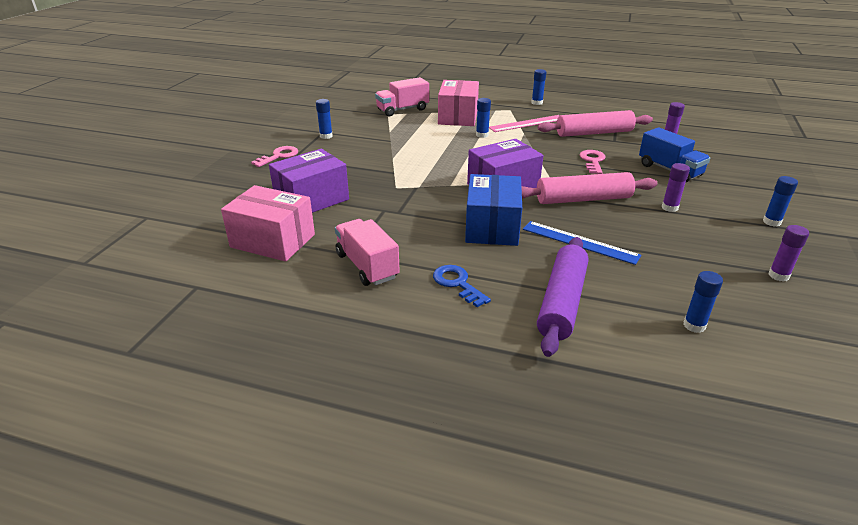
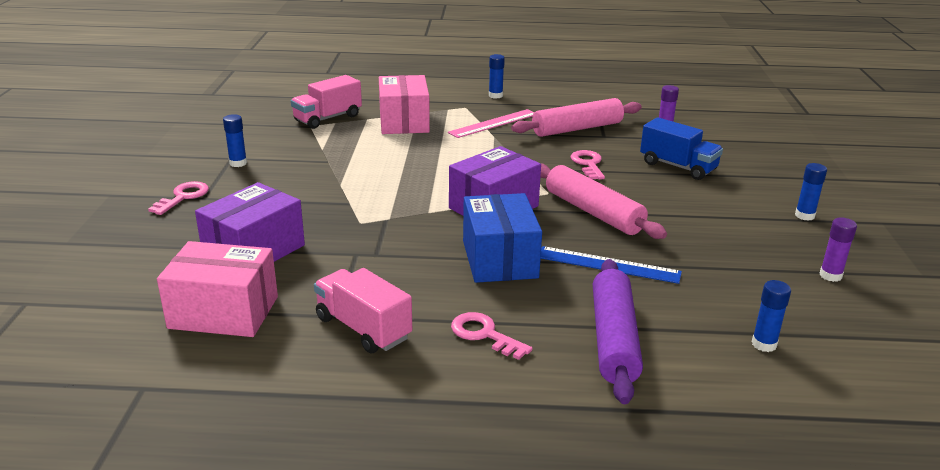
camera: 15 degrees left, 5 degrees down
blue key [433,265,491,307] -> pink key [451,312,533,360]
blue glue stick [476,98,491,138] -> none
pink rolling pin [521,172,657,204] -> pink rolling pin turned 75 degrees clockwise [540,163,667,239]
purple glue stick [662,163,690,212] -> none

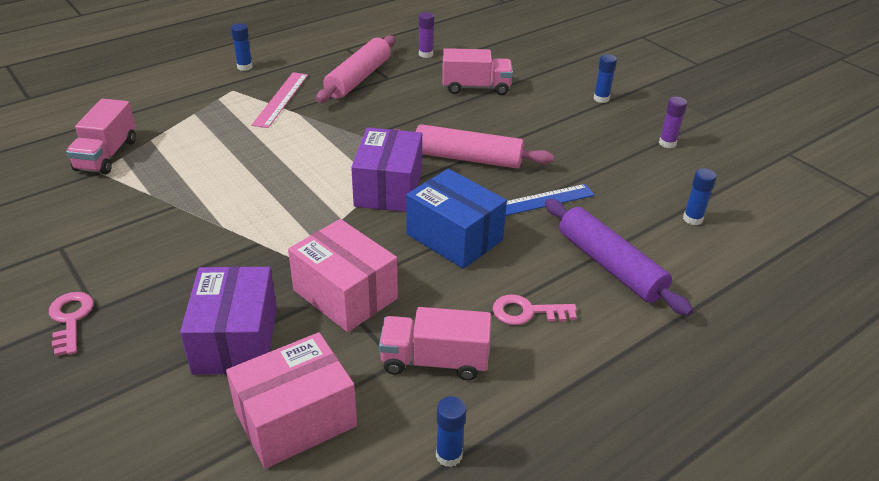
camera: 40 degrees left, 10 degrees up
blue glue stick [223,114,247,167] -> blue glue stick moved to [436,396,466,467]
pink box [379,75,430,134] -> pink box moved to [288,219,398,332]
pink key [571,150,605,180] -> none
blue truck [640,117,723,180] -> pink truck [442,48,513,95]

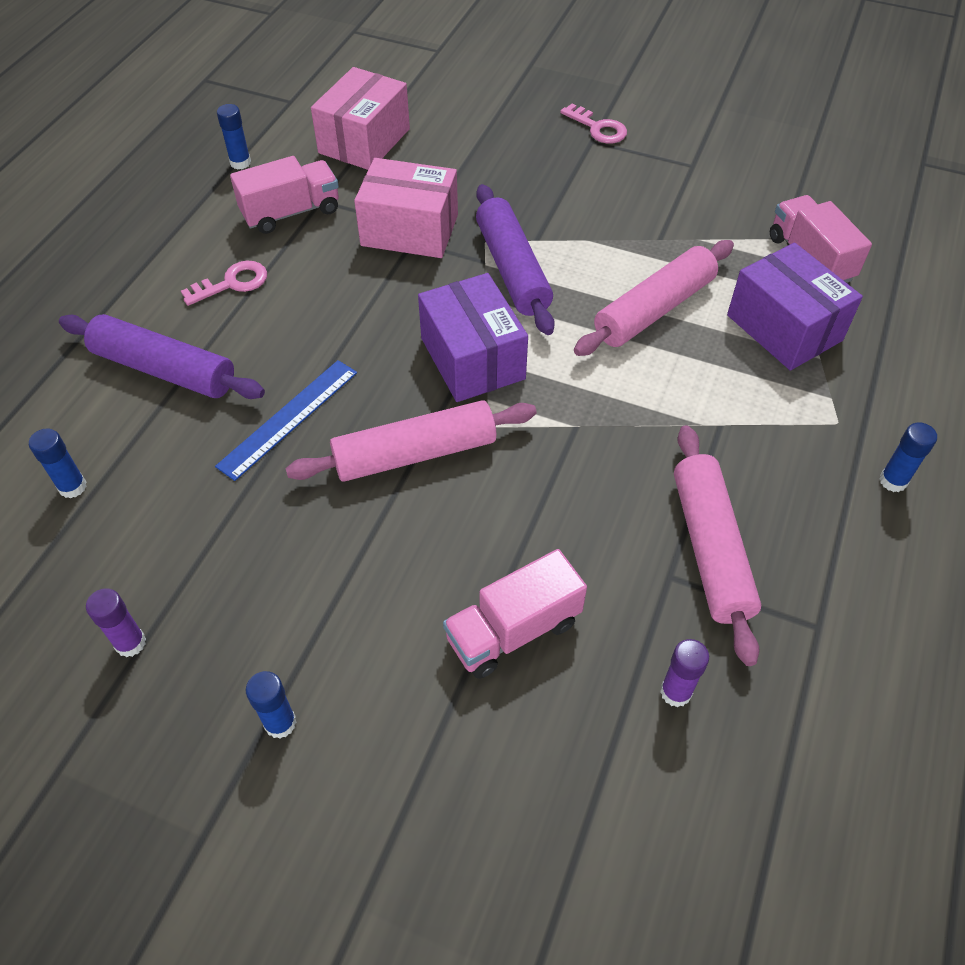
camera: 150 degrees right, 15 degrees up
purple box [180,266,277,375] -> purple box moved to [727,243,863,370]
pink ruler [252,72,308,128] -> none
blue box [406,169,507,269] -> none
none -> purple rolling pin [476,184,555,335]
none -> pink rolling pin [574,240,734,356]

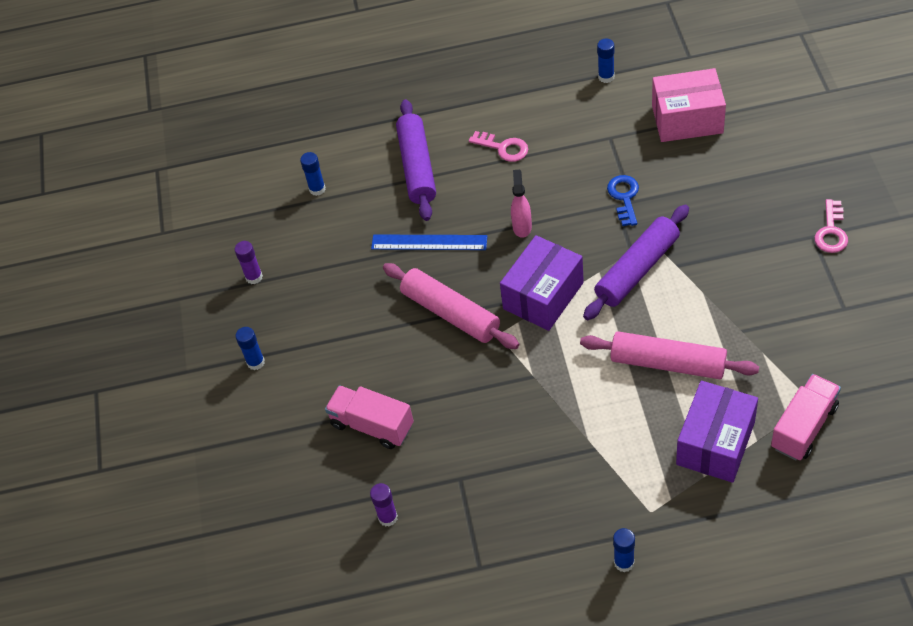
camera: 65 degrees right, 0 degrees up
pink truck [230,156,339,234] -> none
pink box [354,158,458,258] -> blue key [607,175,639,226]
pink rolling pin [674,425,761,666] -> none
none -> pink spray bottle [511,170,532,238]

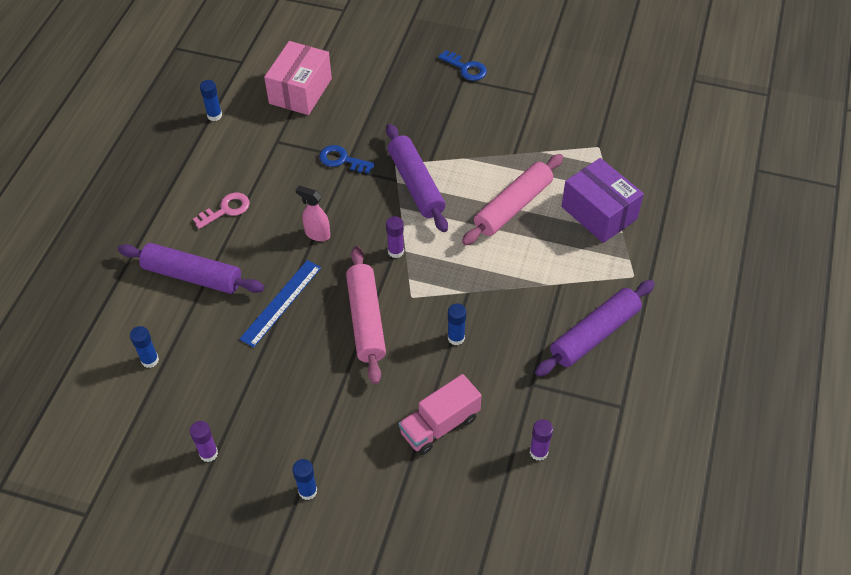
camera: 70 degrees left, 0 degrees up
pink rolling pin [383,263,519,349] -> pink rolling pin turned 75 degrees counterclockwise [346,246,386,384]
purple box [500,235,584,331] -> purple glue stick [386,216,404,258]
blue glue stick [613,528,635,572] -> blue glue stick moved to [448,304,466,345]
pink truck [771,374,841,461] -> none
pink key [814,199,848,253] -> blue key [438,50,487,81]
none -> purple rolling pin [535,280,655,377]

